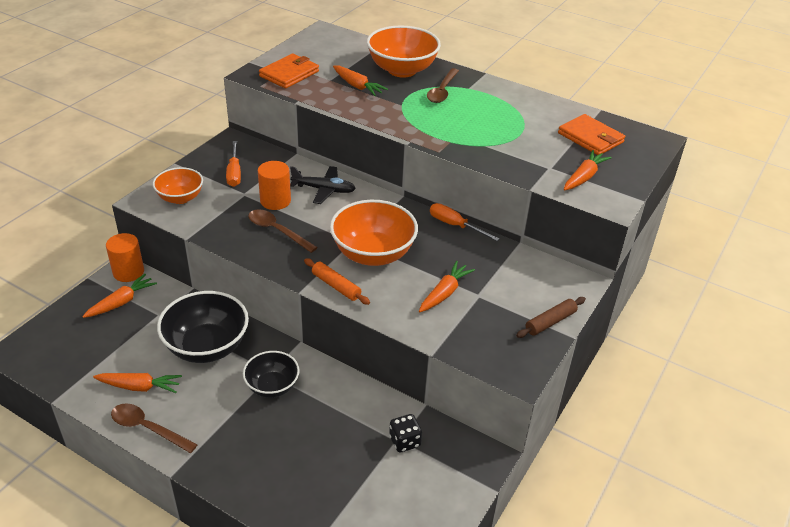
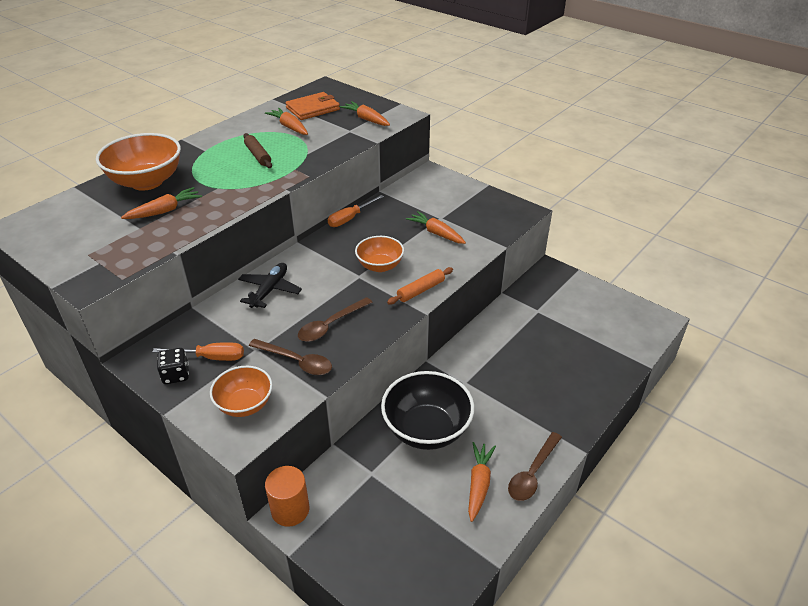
camera: 80 degrees left, 0 degrees up
orange carrot [82,274,157,318] -> orange carrot moved to [265,108,308,135]
black bowl [243,351,300,398] -> none
orange cylinder [258,161,291,210] -> none
orange wallet [259,53,319,89] -> none
orange bowl [330,200,418,266] -> orange bowl [355,236,404,272], size x0.61
black dice [389,414,422,453] -> black dice moved to [157,348,189,384]
brown spoon [427,68,459,103] -> brown spoon moved to [249,339,332,375]
brown rolling pin [516,297,586,338] -> brown rolling pin moved to [243,133,272,168]

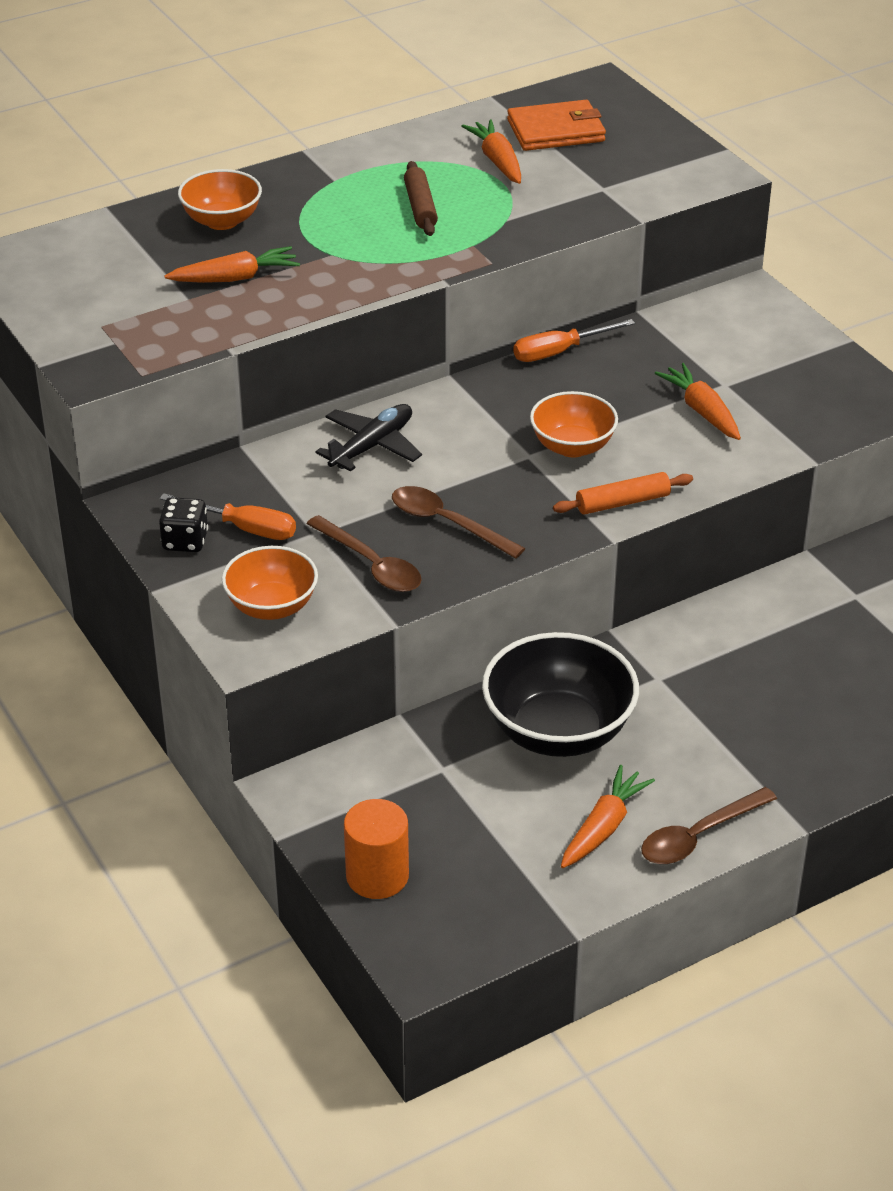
camera: 20 degrees right, 0 degrees up
orange bowl [96,133,181,191] -> orange bowl [178,169,262,230], size x0.61
orange cylinder [265,466,309,527] -> orange cylinder moved to [344,799,409,899]
brown spoon [298,297,372,342] -> brown spoon turned 60 degrees clockwise [392,486,525,559]
orange carrot [340,101,390,126] -> none

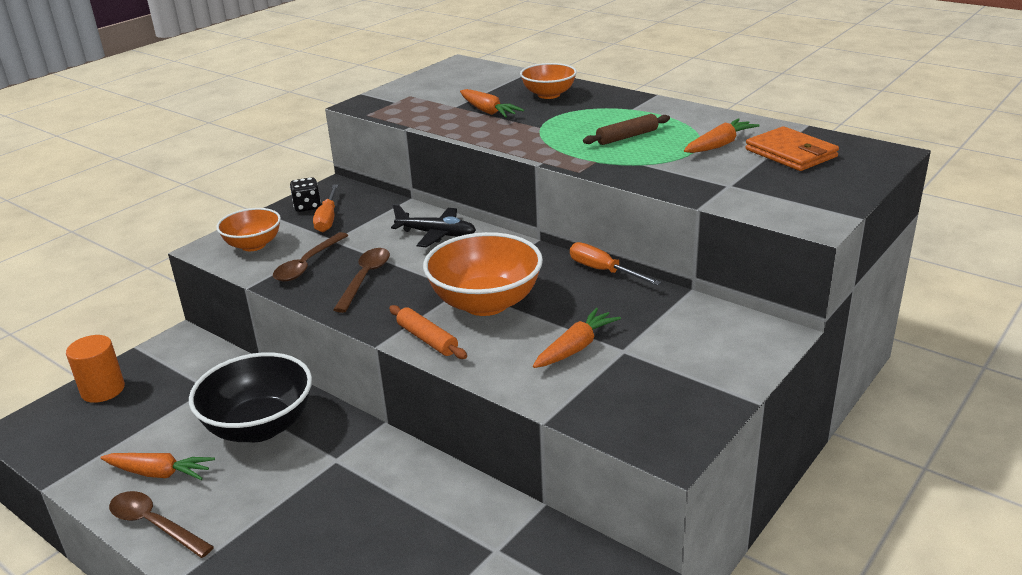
camera: 70 degrees right, 10 degrees down
orange bowl [530,391,618,457] -> orange bowl [423,232,543,316], size x1.65

